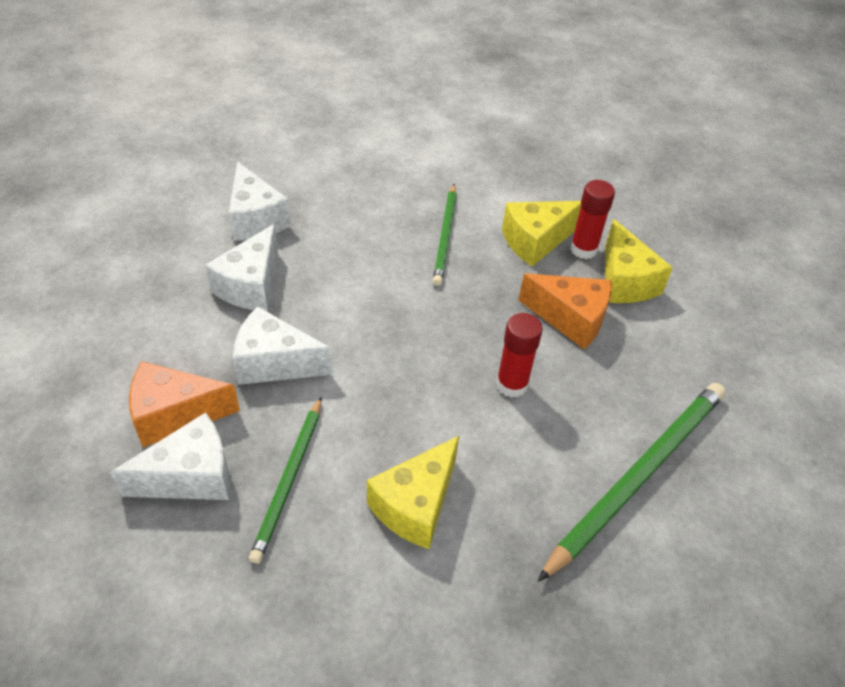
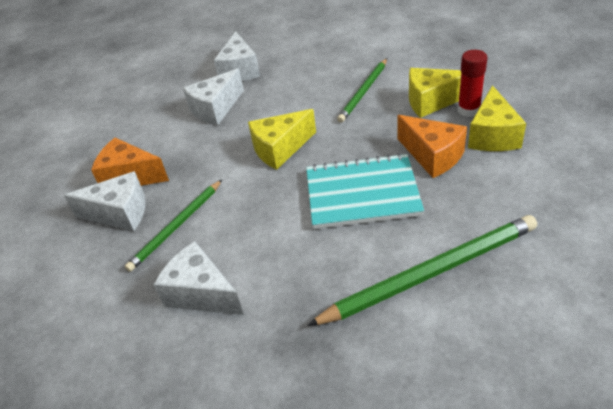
camera: 30 degrees right, 5 degrees down
white cheese [233,306,333,385] -> white cheese moved to [154,242,244,315]
yellow cheese [367,436,459,549] -> yellow cheese moved to [248,109,316,170]
red glue stick [496,313,543,398] -> turquoise notebook [306,153,424,229]

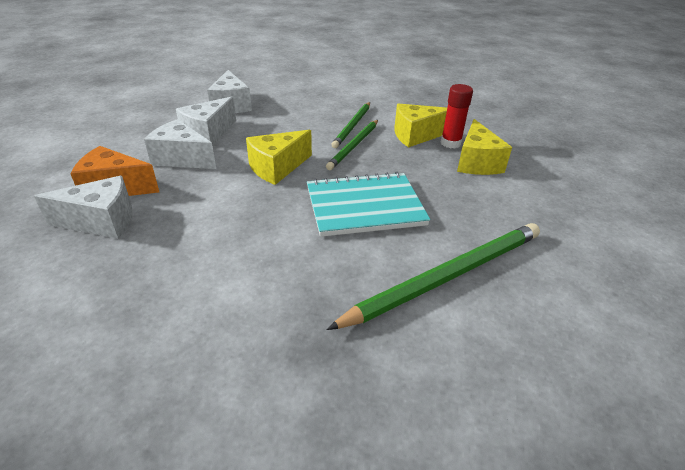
camera: 15 degrees left, 5 degrees down
green pencil [125,180,222,272] -> green pencil moved to [326,120,378,170]
white cheese [154,242,244,315] -> white cheese moved to [144,119,216,169]
orange cheese [397,115,467,178] -> none

